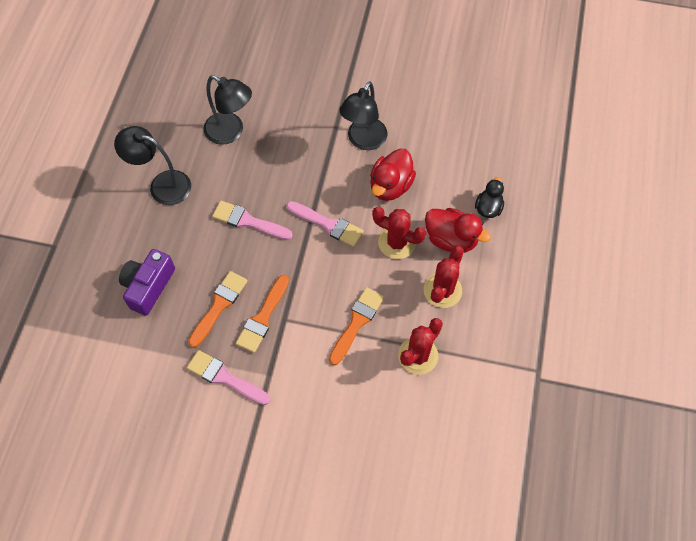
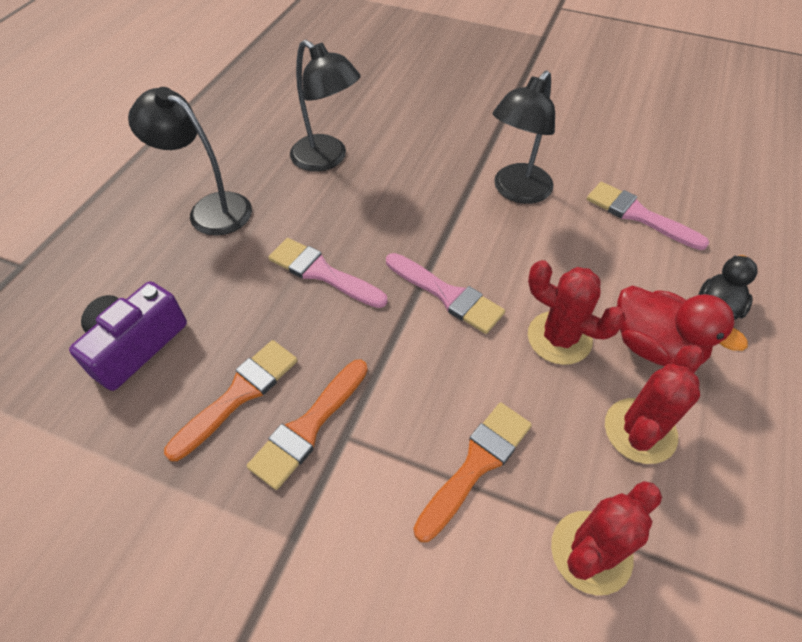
camera: 10 degrees right, 10 degrees down
pink brush [187,350,270,405] -> pink brush moved to [587,182,709,250]
red duck [370,149,416,201] -> none

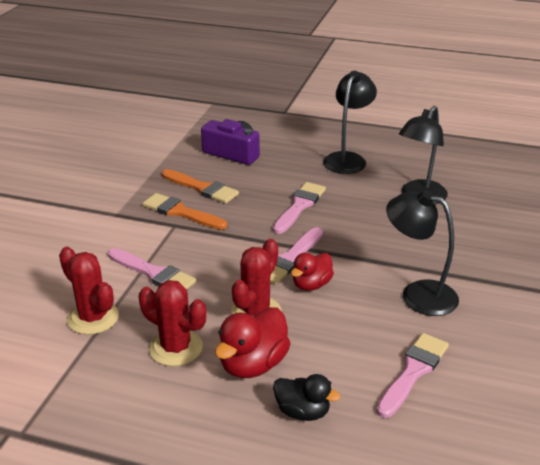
camera: 85 degrees right, 20 degrees down
orange brush [414,403,532,542] -> pink brush [108,248,196,290]
none -> red duck [291,253,334,291]

